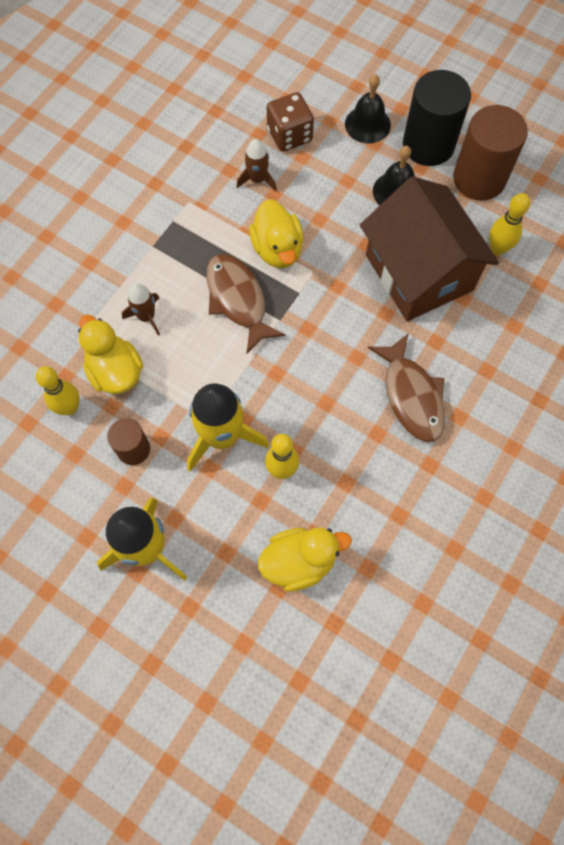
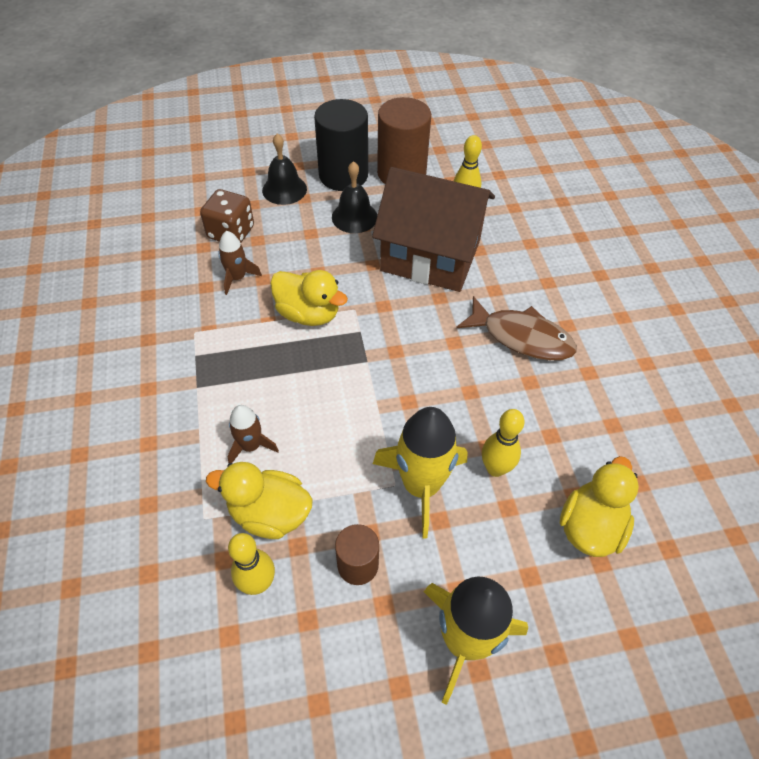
camera: 45 degrees left, 15 degrees down
brown fish [206,254,286,354] -> none

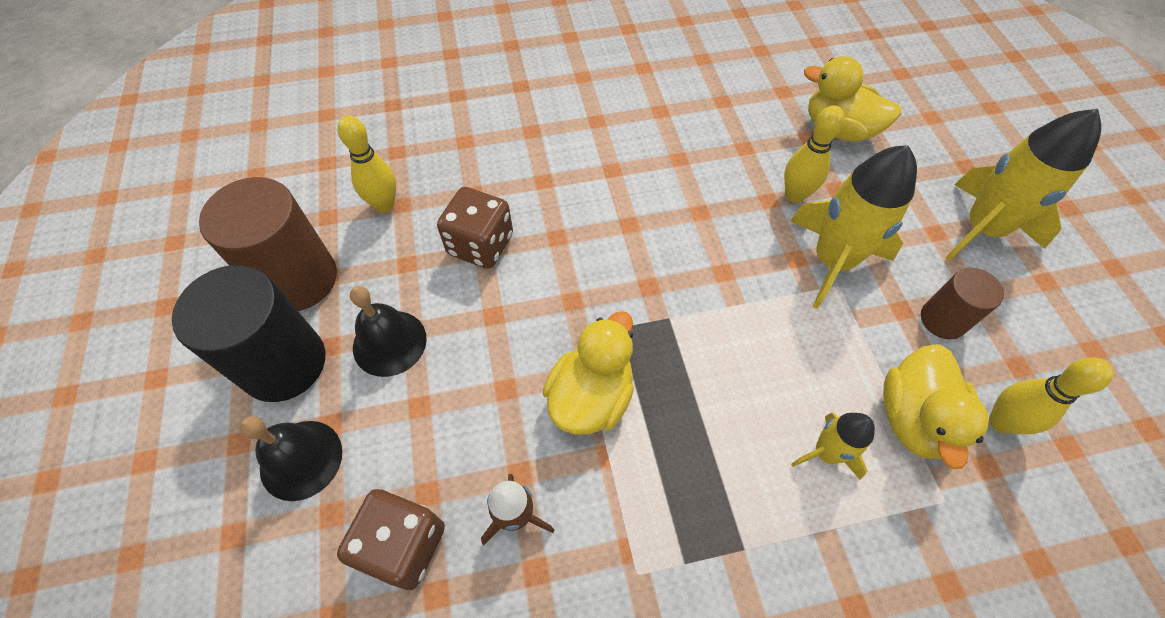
camera: 90 degrees left, 5 degrees up
brown rocket [228,405,279,464] -> yellow rocket [791,413,875,480]
brown house [372,167,495,292] -> brown dice [437,187,513,269]
brown fish [456,296,577,361] -> none

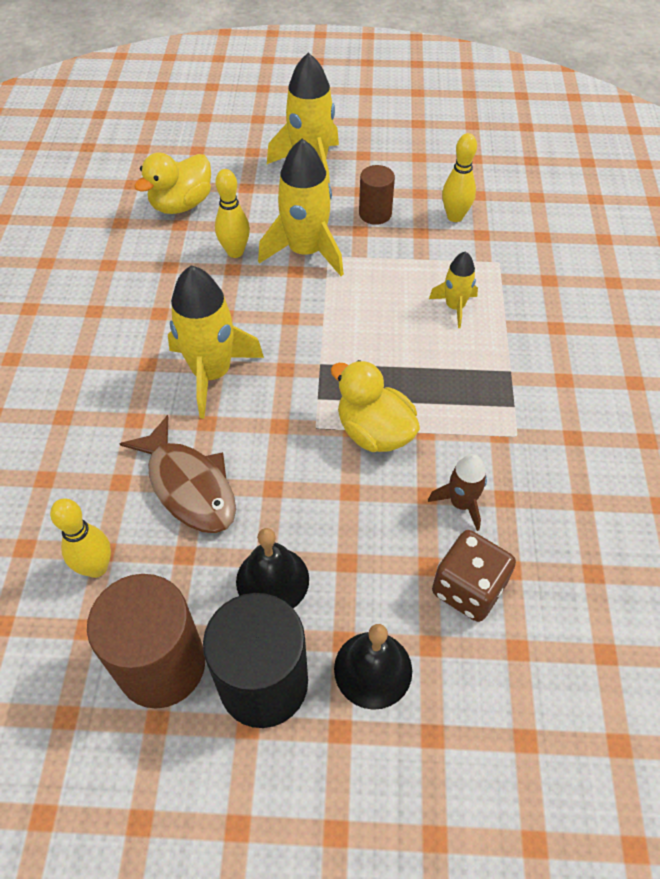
camera: 75 degrees left, 5 degrees down
brown dice [437,187,513,269] -> brown fish [120,415,236,533]
yellow duck [883,344,989,469] -> none
none -> yellow rocket [168,265,264,418]

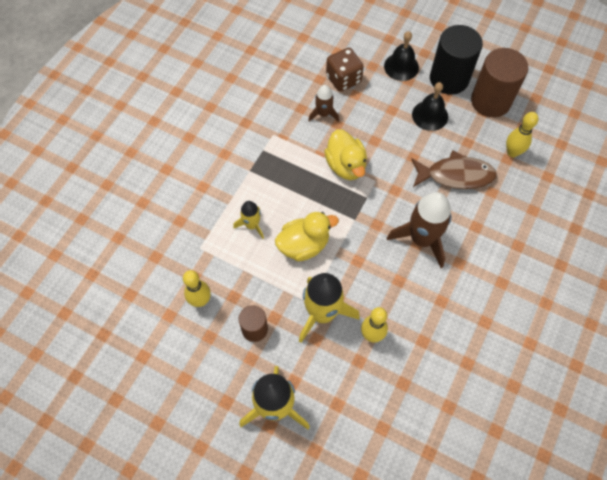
camera: 155 degrees left, 10 degrees up
brown fish [120,415,236,533] -> brown fish turned 105 degrees clockwise [411,151,497,189]
yellow duck [134,153,211,214] -> yellow duck moved to [275,212,339,261]
yellow rocket [168,265,264,418] -> brown rocket [387,192,451,268]

